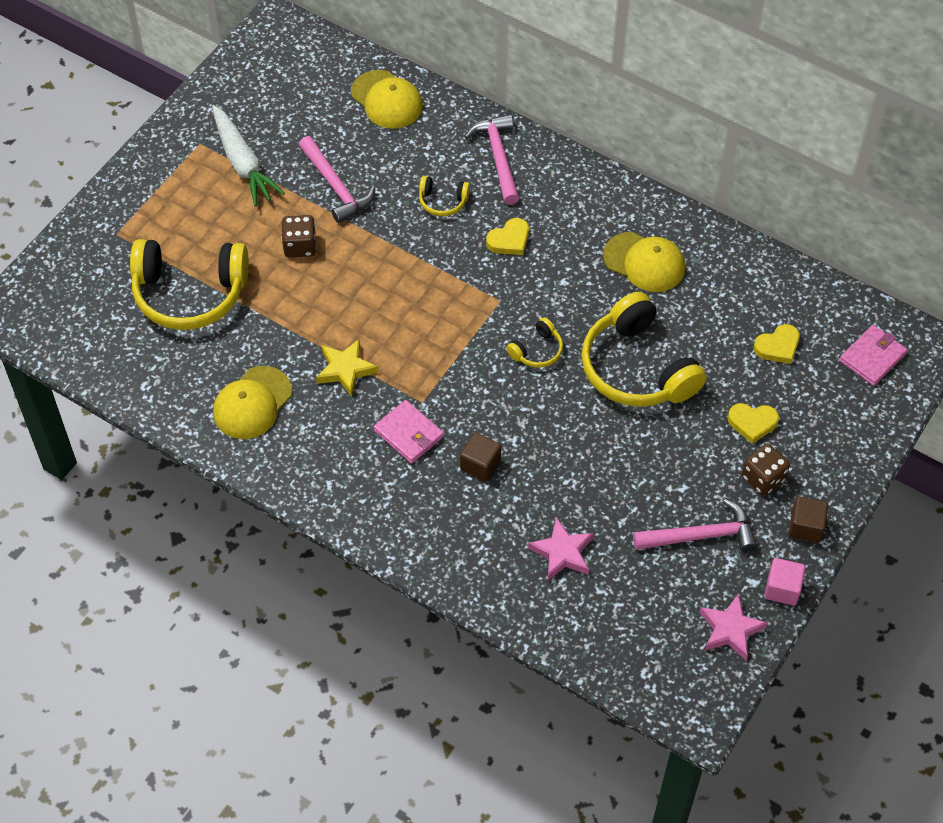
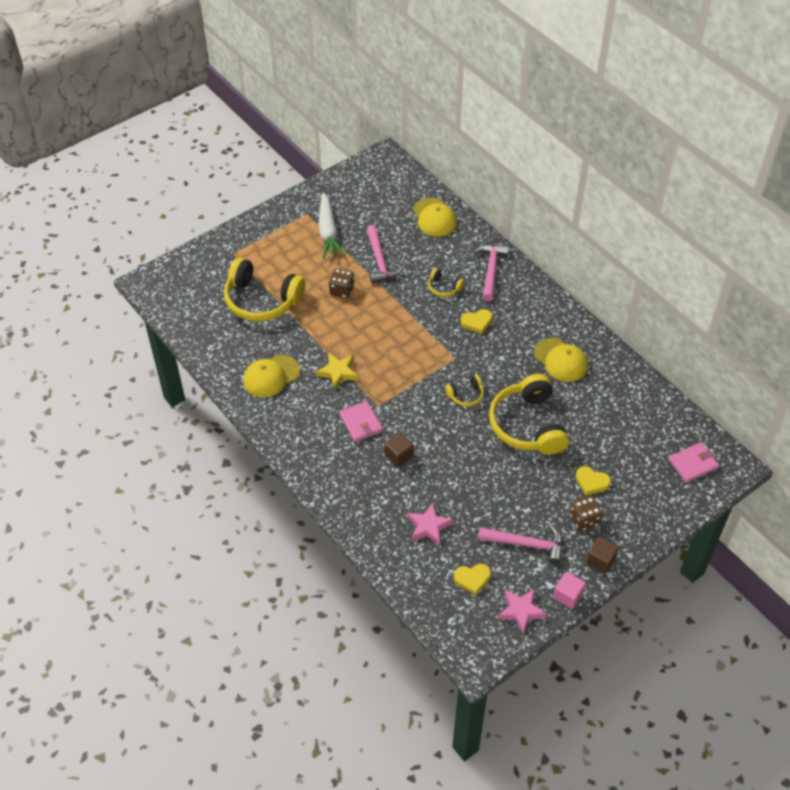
camera: 20 degrees right, 5 degrees down
yellow heart [754,324,800,364] -> yellow heart moved to [454,564,491,595]

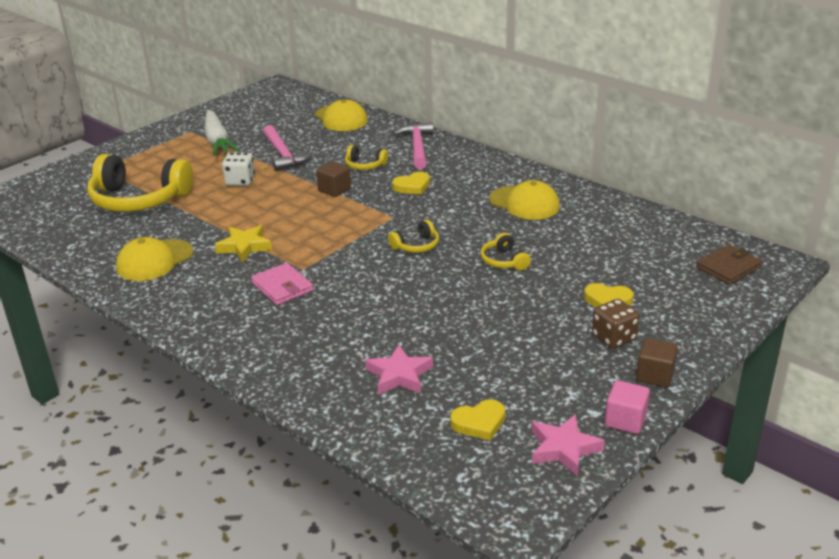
camera: 10 degrees left, 20 degrees down
brown dice [329,268,354,298] -> white dice [222,152,255,186]
brown cube [384,432,414,467] -> brown cube moved to [316,161,351,197]
pink hammer [478,525,563,564] -> none
yellow headphones [489,374,569,455] -> yellow headphones [481,233,531,271], size x0.45
pink wallet [669,442,719,483] -> brown wallet [696,244,763,285]

